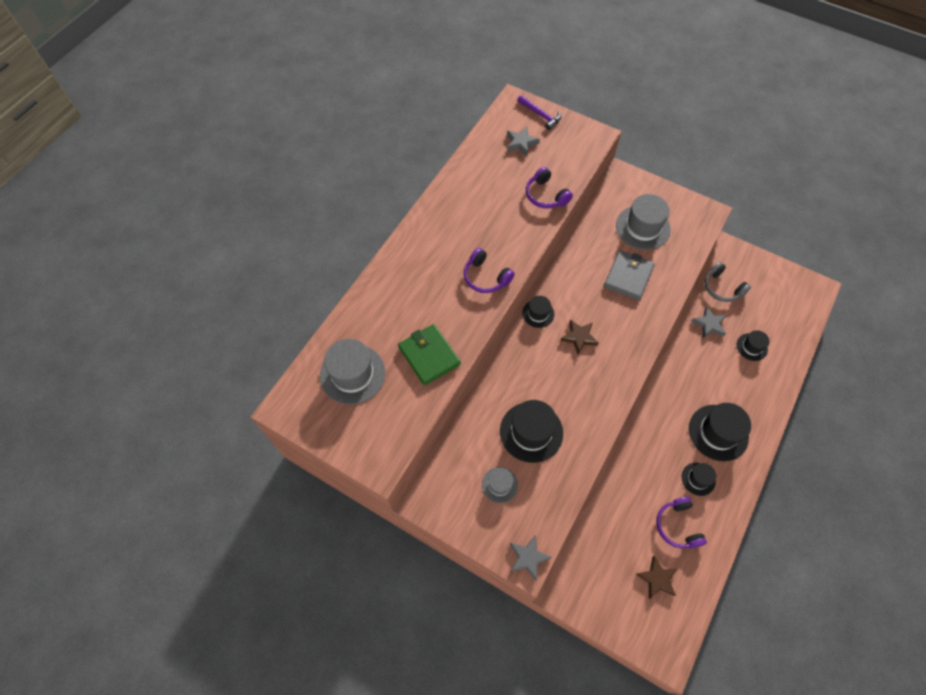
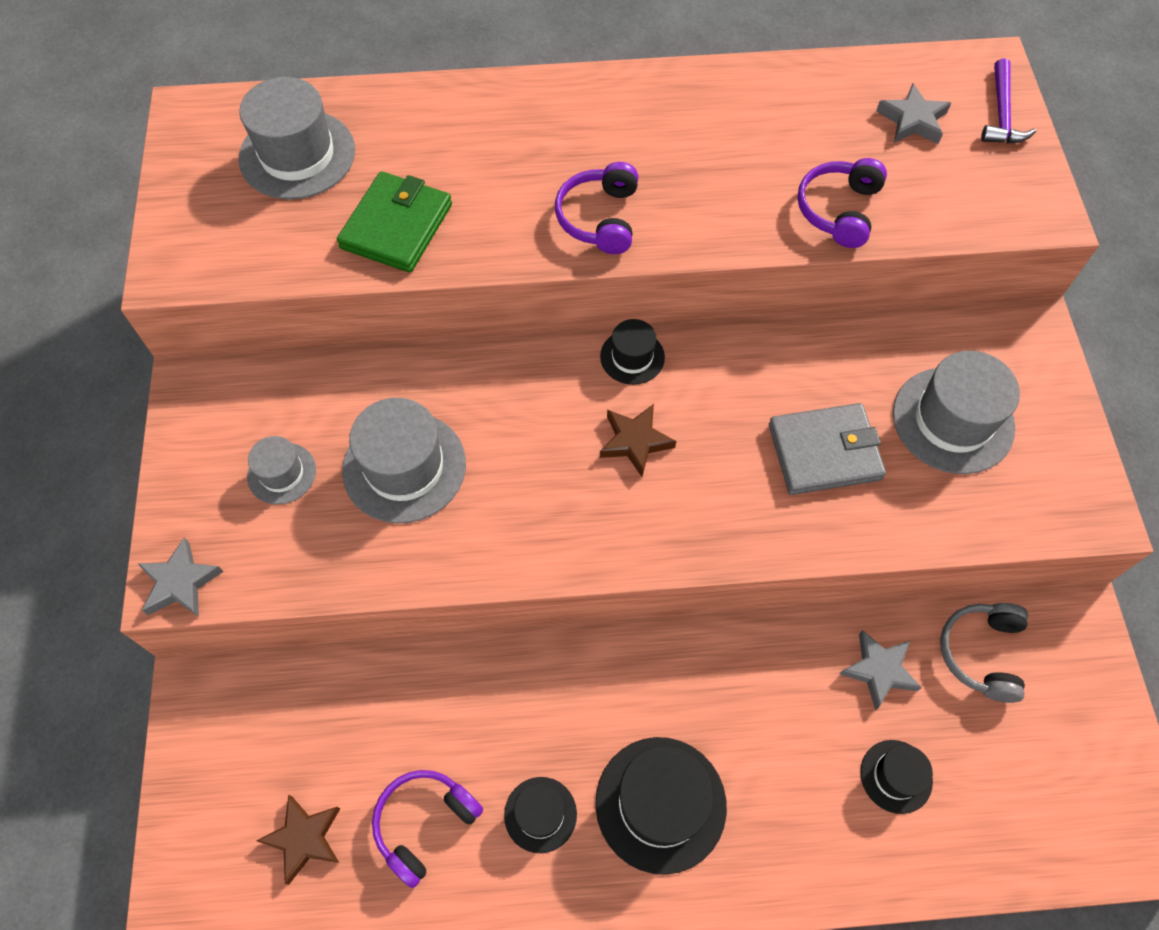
camera: 55 degrees right, 0 degrees up
black hat [500,400,563,463] -> grey hat [342,398,466,523]

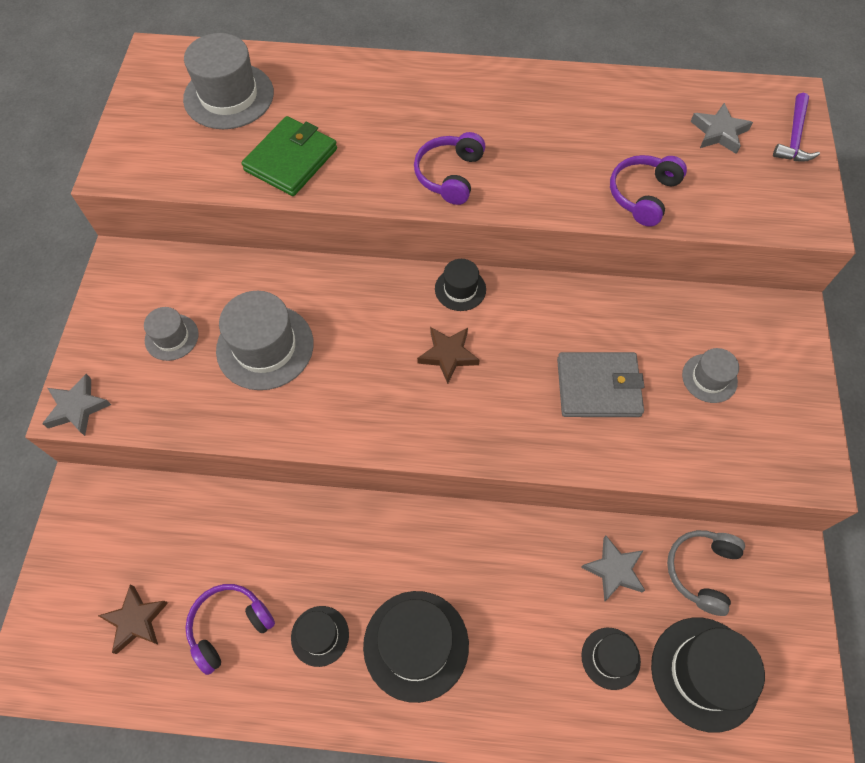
camera: 10 degrees right, 0 degrees up
grey hat [893,351,1020,474] -> grey hat [682,348,739,403], size x0.55
none -> black hat [651,618,765,733]

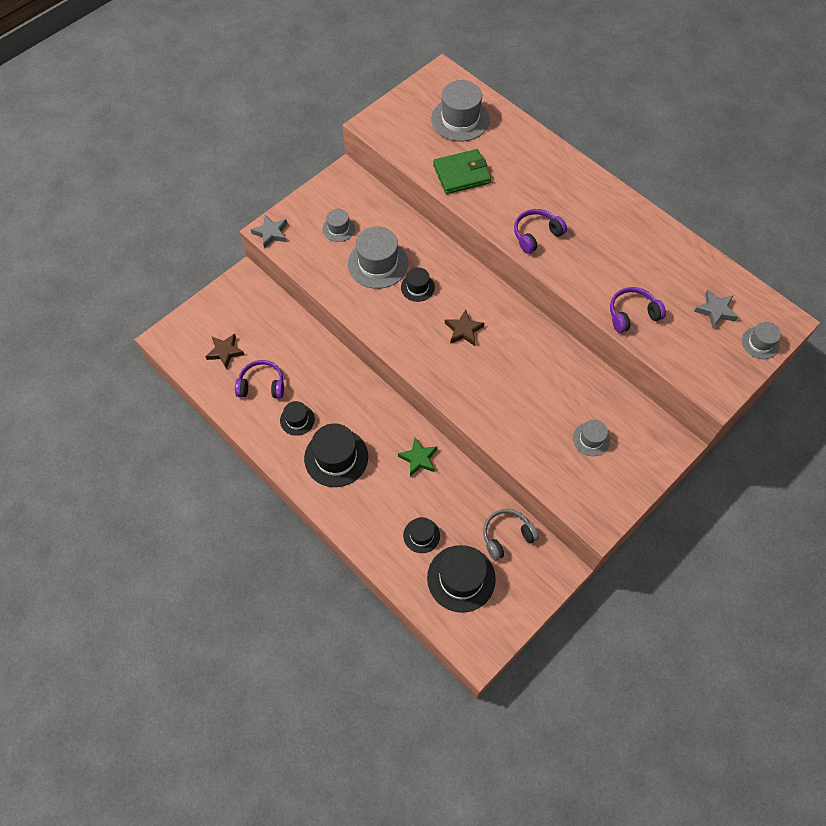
camera: 40 degrees right, 0 degrees up
black hat [435,259,486,311] -> black hat moved to [401,267,435,302]
grey wallet [557,352,645,417] -> none
grey star [581,536,645,602] -> none
purple hammer [773,93,820,162] -> grey hat [742,322,781,359]
none -> green star [398,438,437,476]

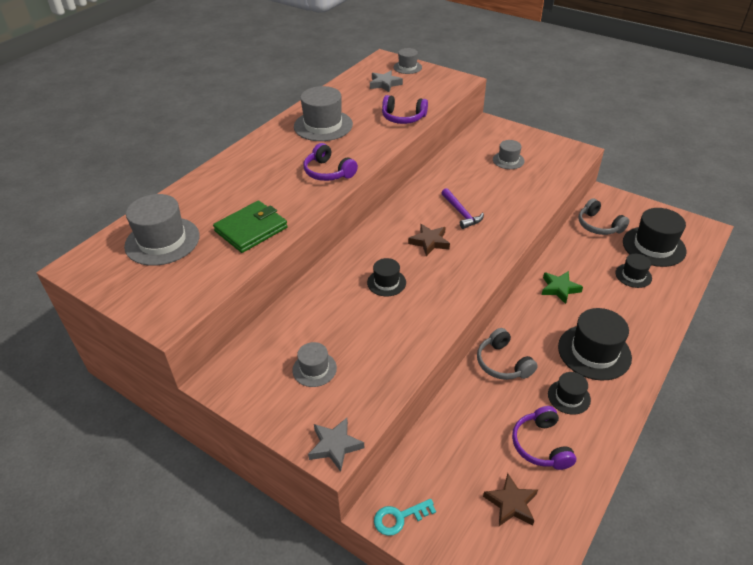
camera: 100 degrees left, 20 degrees down
grey hat [348,227,408,289] -> grey hat moved to [294,86,353,141]
green wallet [433,149,491,194] -> green wallet turned 75 degrees clockwise [213,200,288,253]
purple headphones [610,287,666,333] -> purple headphones turned 45 degrees counterclockwise [382,95,428,124]
none -> turquoise key [374,499,436,536]
none -> purple hammer [442,188,484,229]
none -> grey headphones [477,328,538,380]

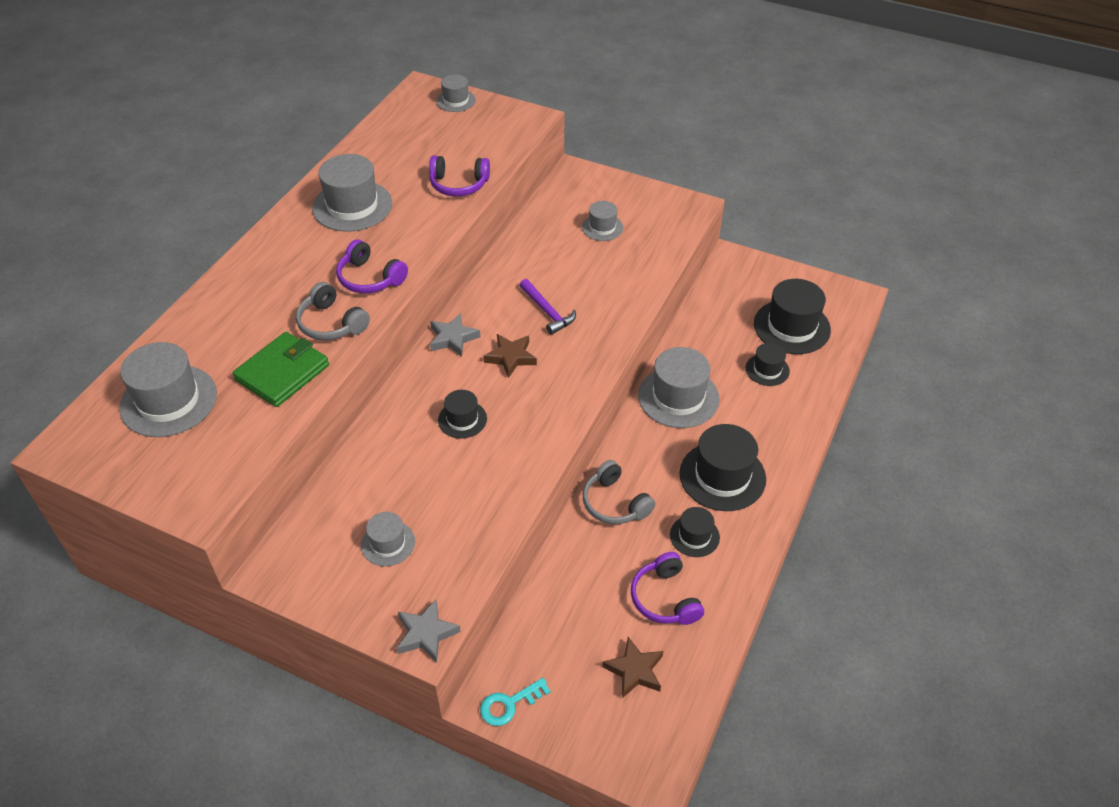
camera: 10 degrees left, 5 degrees up
grey star [370,71,403,92] -> grey star moved to [430,313,481,357]
green star [542,271,583,304] -> grey hat [638,347,720,428]
grey headphones [578,199,629,235] -> grey headphones moved to [296,282,370,340]

